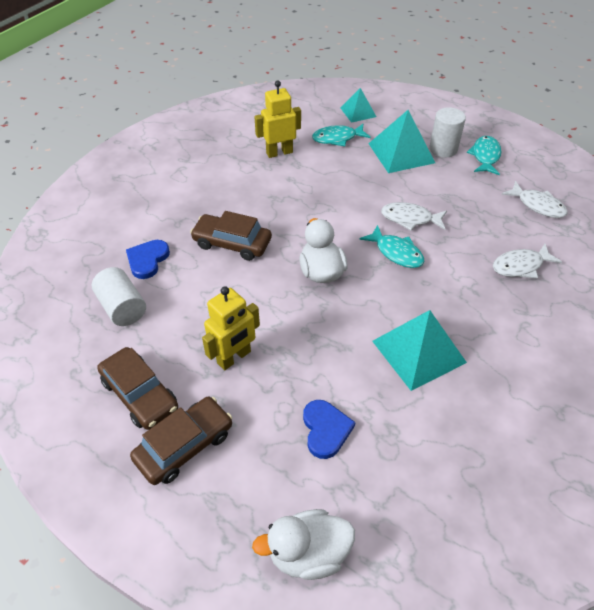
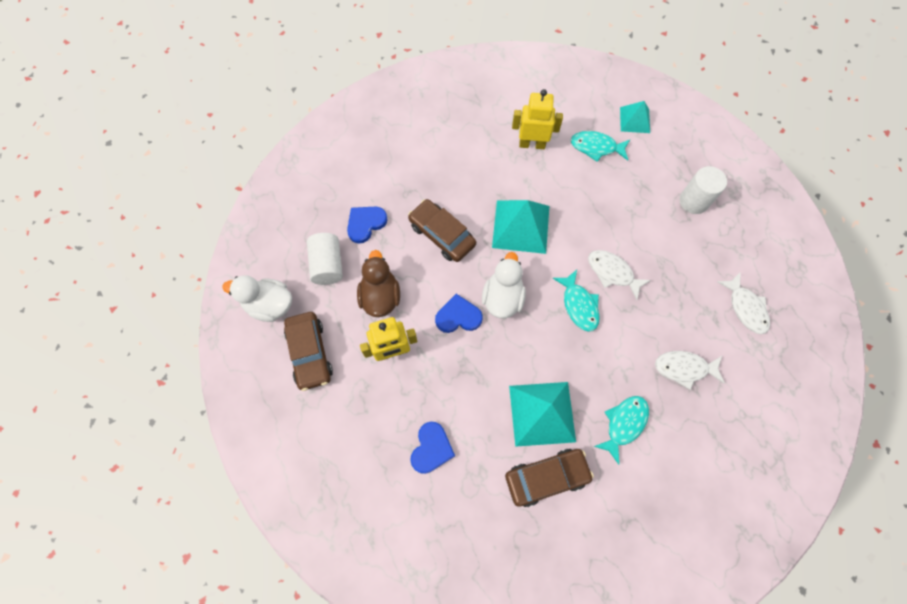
camera: 25 degrees right, 20 degrees up
brown car [130,397,232,485] -> brown car moved to [505,449,594,507]
white duck [252,509,355,580] -> white duck moved to [222,275,292,322]
turquoise pyramid [368,110,435,173] -> turquoise pyramid moved to [492,200,549,254]
turquoise fish [467,136,501,175] -> turquoise fish moved to [593,396,649,465]
none -> brown duck [357,250,400,317]
none -> blue heart [435,294,483,333]

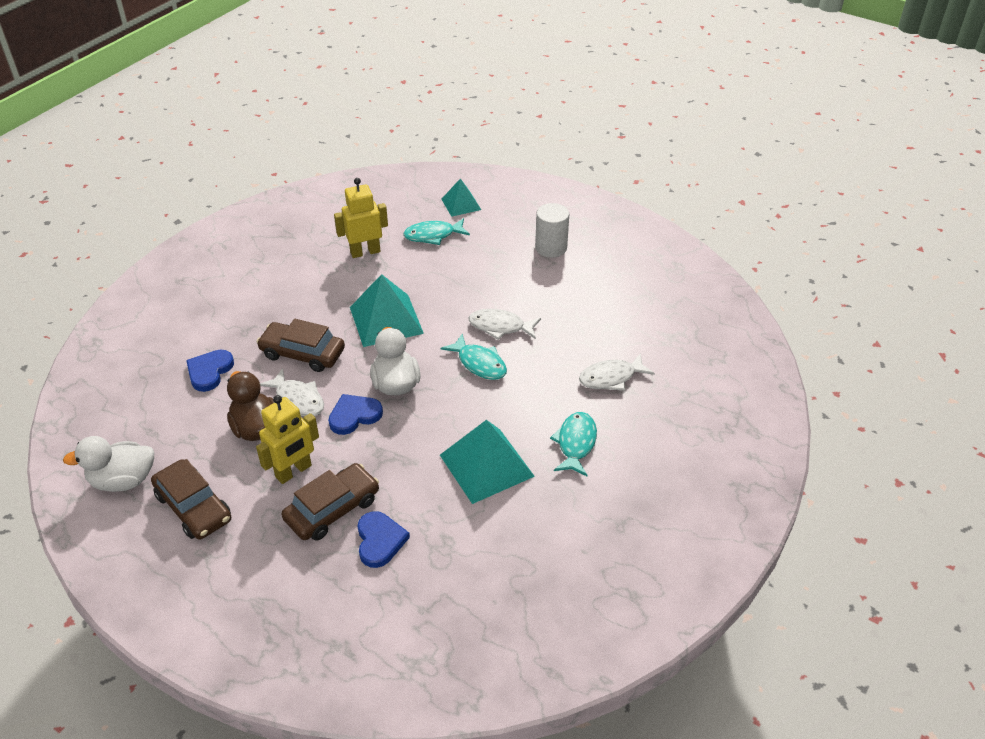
camera: 25 degrees left, 25 degrees down
white cylinder [307,233,343,285] -> none
brown car [505,449,594,507] -> brown car moved to [281,463,379,541]
white fish [717,272,770,334] -> white fish moved to [260,368,324,416]

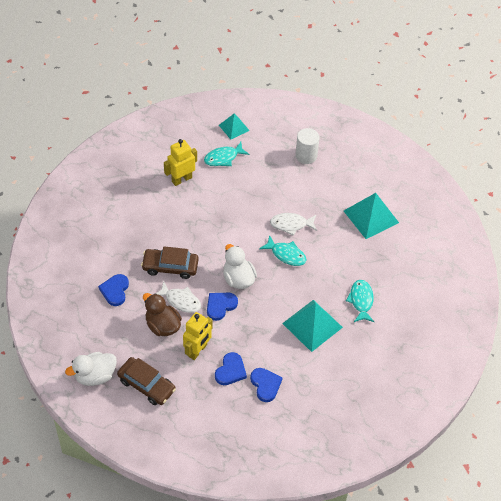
camera: 15 degrees left, 10 degrees up
brown car [281,463,379,541] -> blue heart [215,352,247,385]
turquoise pyramid [350,274,424,347] -> turquoise pyramid moved to [344,193,399,239]
white fish [579,353,655,391] -> none

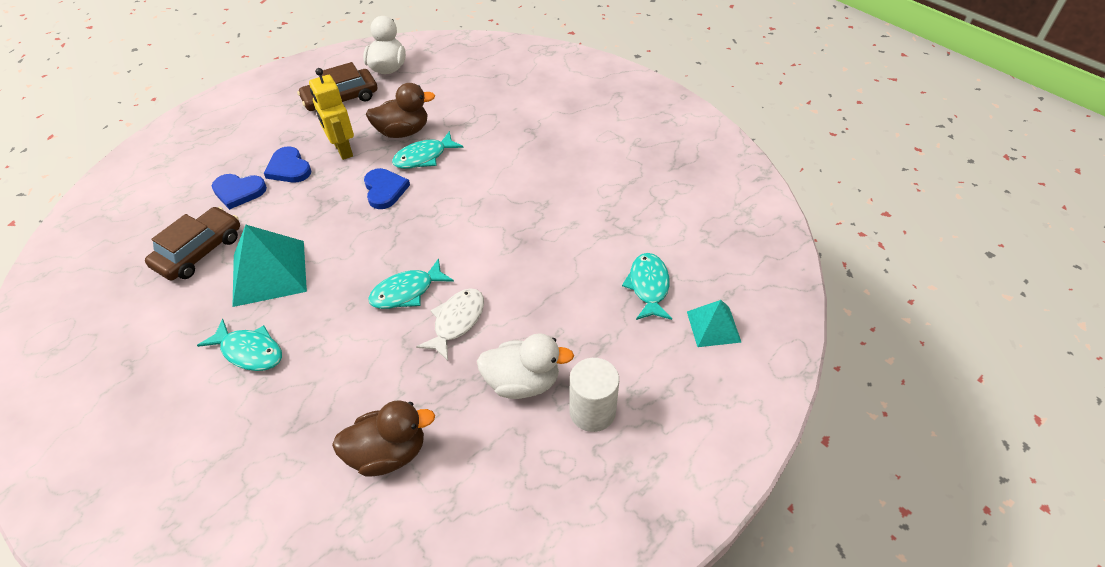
camera: 120 degrees right, 5 degrees down
blue heart [98,274,129,306] -> none
brown car [141,246,199,279] -> brown car moved to [145,207,240,280]
white fish [156,281,201,313] -> turquoise fish [392,131,464,169]
yellow robot [164,139,197,186] -> none
white duck [223,244,257,289] -> white duck moved to [477,333,574,399]
turquoise pyramid [344,193,399,239] -> brown duck [332,400,435,476]

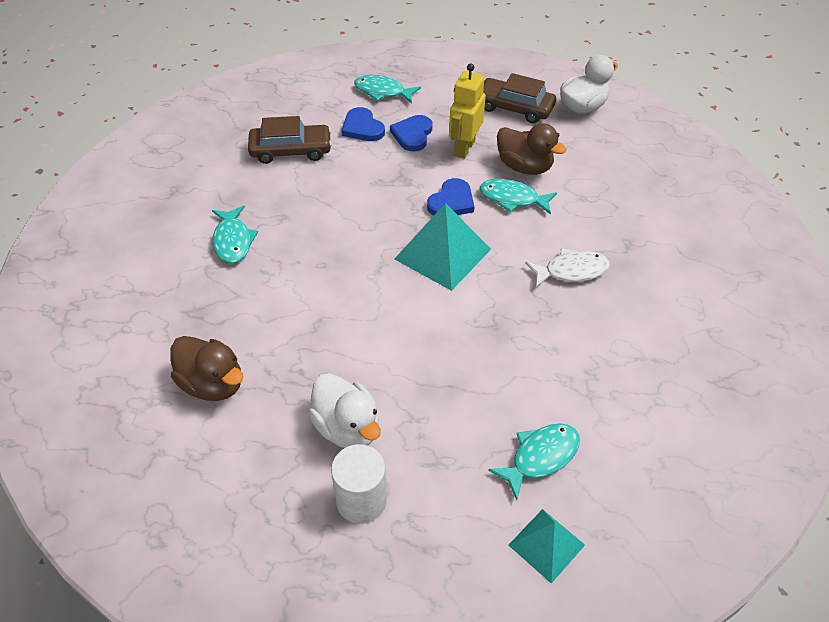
camera: 50 degrees right, 0 degrees up
turquoise pyramid [232,225,307,307] -> turquoise pyramid moved to [395,203,491,291]
turquoise fish [368,258,454,309] -> turquoise fish moved to [354,75,421,103]
white fish [416,288,484,361] -> white fish moved to [525,248,610,288]

